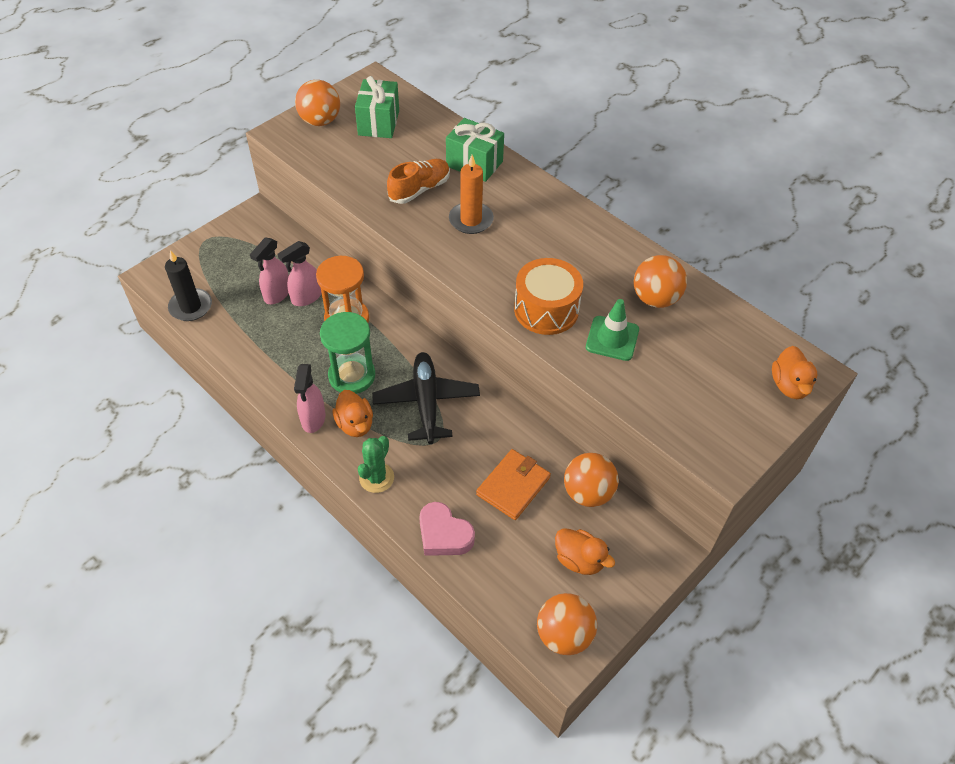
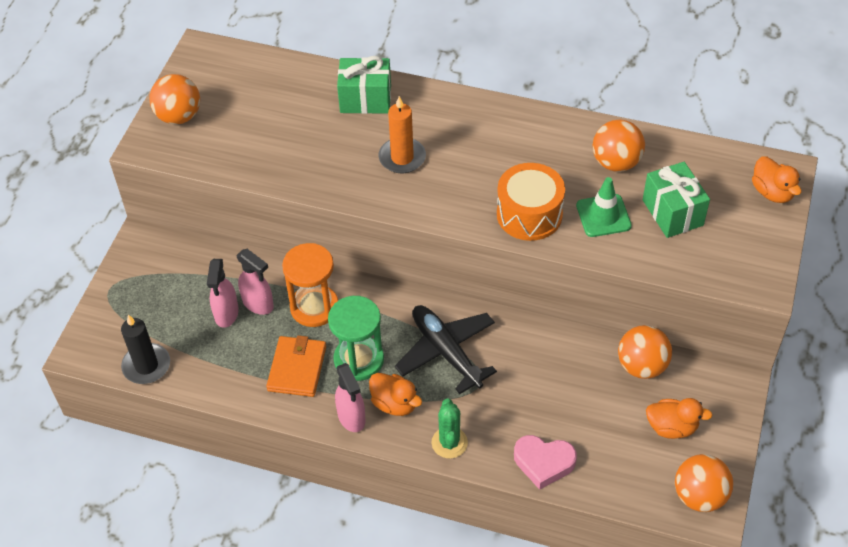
camera: 25 degrees left, 0 degrees up
pink spray bottle [277,241,322,306] -> pink spray bottle turned 75 degrees counterclockwise [237,249,274,315]
green gift [355,76,399,138] -> green gift moved to [643,162,710,238]
orange shoe [387,159,450,204] -> none
orange wallet [476,449,551,520] -> orange wallet moved to [266,335,326,397]

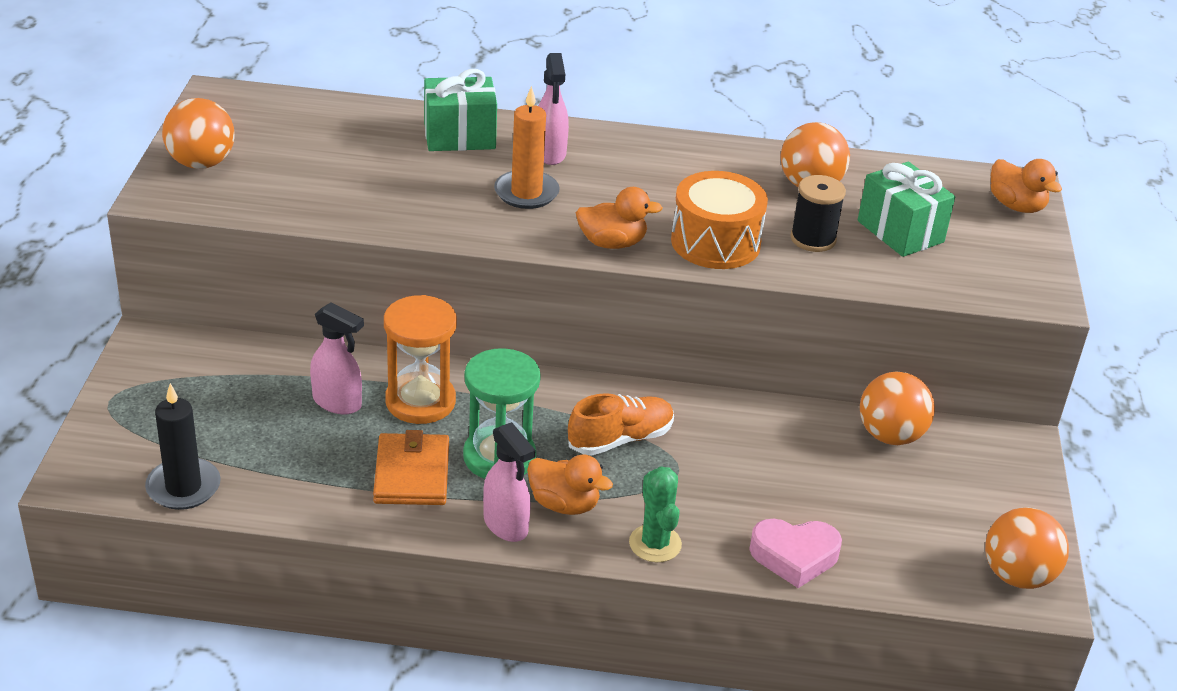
camera: 15 degrees left, 15 degrees down
pink spray bottle [207,259,239,328] -> pink spray bottle moved to [538,53,569,165]
black plane [395,305,497,394] -> orange shoe [568,393,674,455]
green traffic cone [576,177,632,237] -> black spool [790,175,846,252]
orange duck [646,398,713,439] -> orange duck moved to [576,187,663,249]

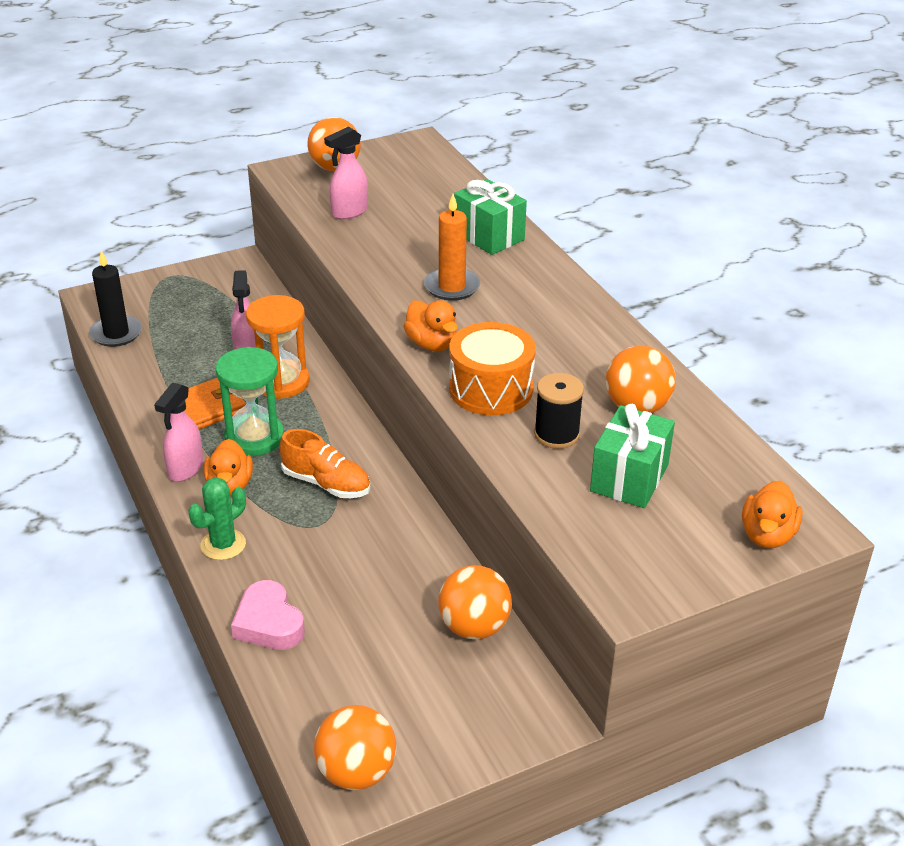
camera: 60 degrees right, 0 degrees up
pink spray bottle [538,53,569,165] -> pink spray bottle moved to [324,126,368,219]

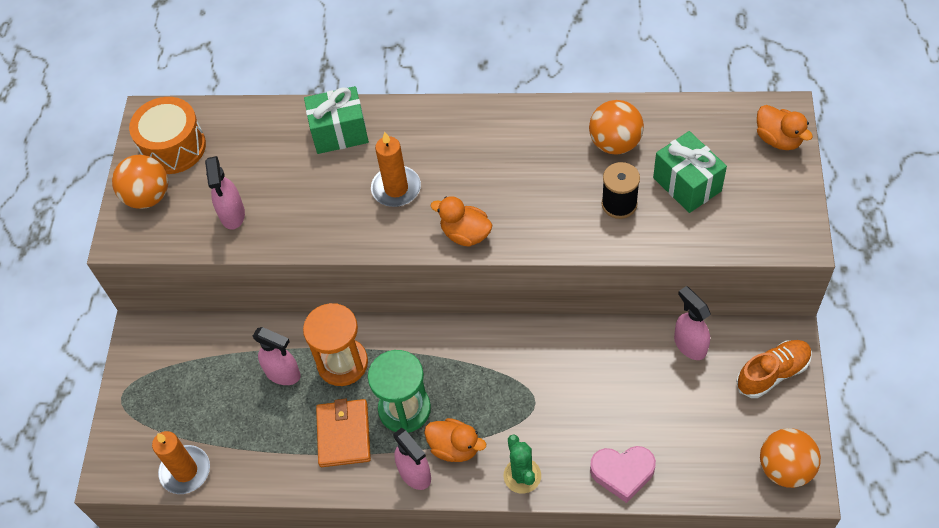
camera: 55 degrees left, 20 degrees up
black candle [89,251,142,347] -> orange candle [152,431,210,494]
orange shoe [279,429,370,498] -> orange shoe moved to [736,340,812,398]
orange duck [403,300,458,351] -> orange duck turned 150 degrees counterclockwise [430,196,493,247]
orange ball [438,565,512,639] -> pink spray bottle [674,286,711,360]
orange drum [449,322,536,415] -> orange drum moved to [129,97,206,174]

